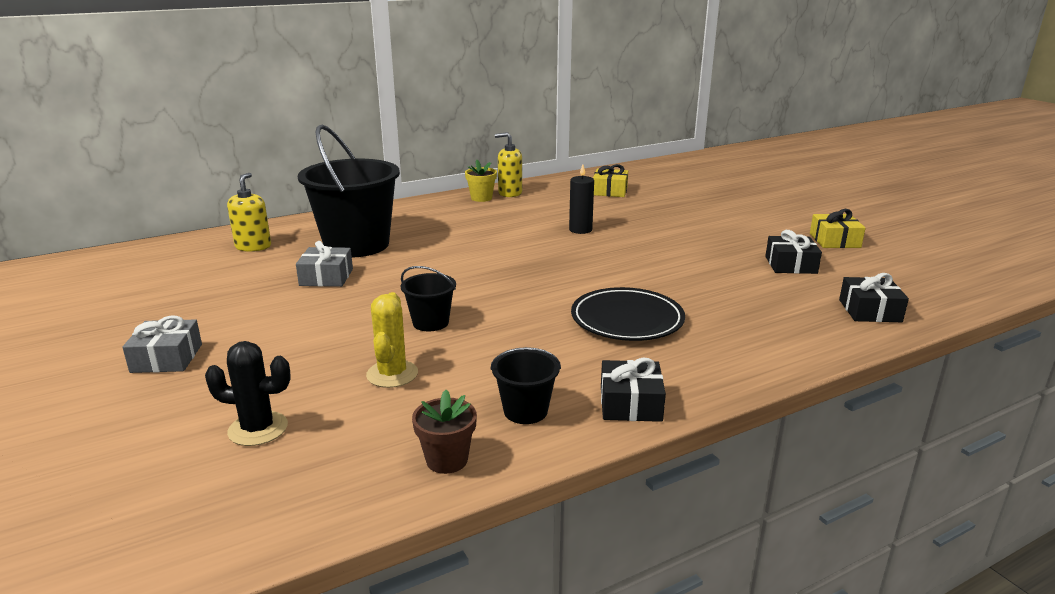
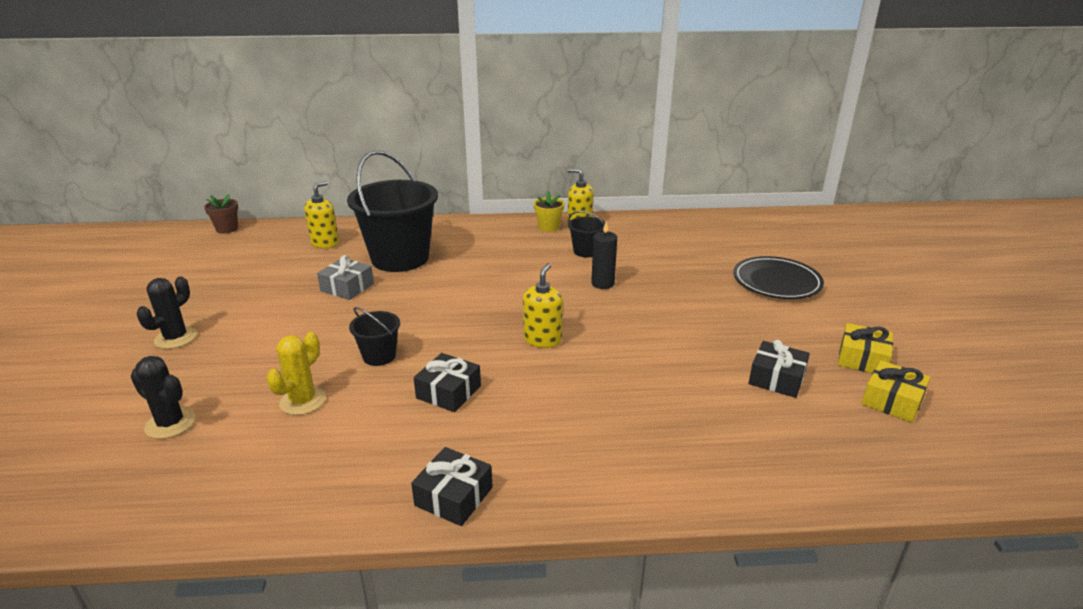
camera: 25 degrees right, 5 degrees up
grey gift [122,315,202,373] -> black cactus [137,276,197,349]
brown flower pot [412,390,477,474] -> brown flower pot moved to [204,194,238,234]
black bucket [490,347,561,424] -> black bucket moved to [568,211,606,258]
black plate [571,287,685,341] -> black plate moved to [733,256,824,299]
yellow gift [593,164,628,197] -> yellow gift moved to [861,360,930,423]
black gift [839,273,909,322] -> black gift moved to [414,353,481,412]
none -> yellow soap dispenser [523,263,563,348]

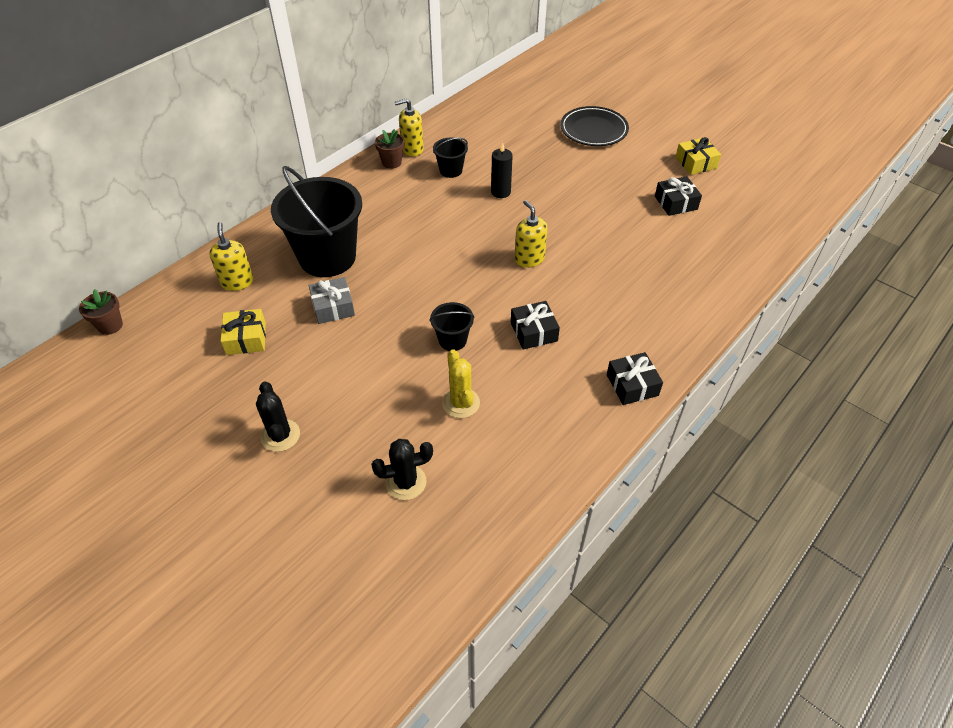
camera: 45 degrees left, 20 degrees up
yellow flower pot [534,191,564,232] -> brown flower pot [375,129,405,169]
yellow gift [861,360,930,423] -> yellow gift moved to [221,309,266,355]

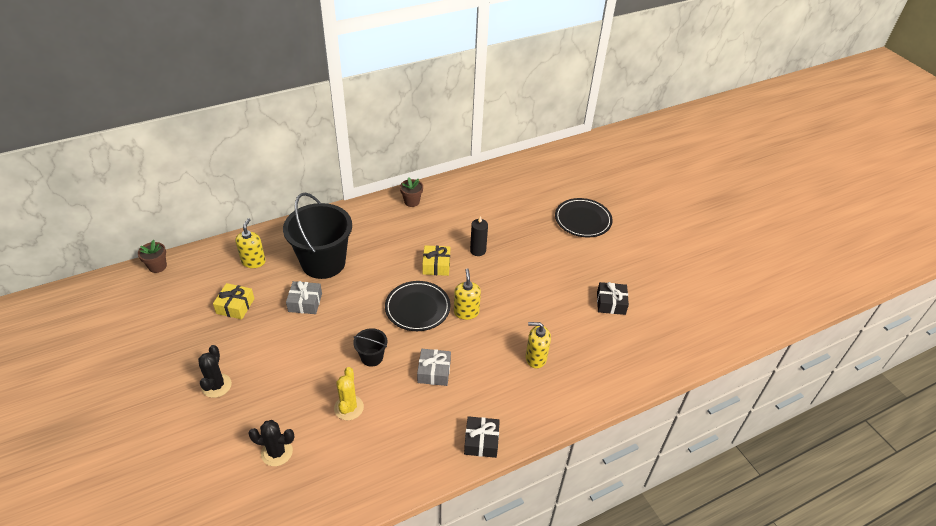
camera: 20 degrees right, 5 degrees down
yellow soap dispenser [395,98,424,157] -> yellow soap dispenser moved to [526,322,551,368]
black bucket [433,138,468,178] -> none
black gift [511,301,560,350] -> grey gift [417,349,451,386]
yellow gift [675,137,721,175] -> yellow gift moved to [422,245,450,276]
none -> black plate [385,281,450,331]

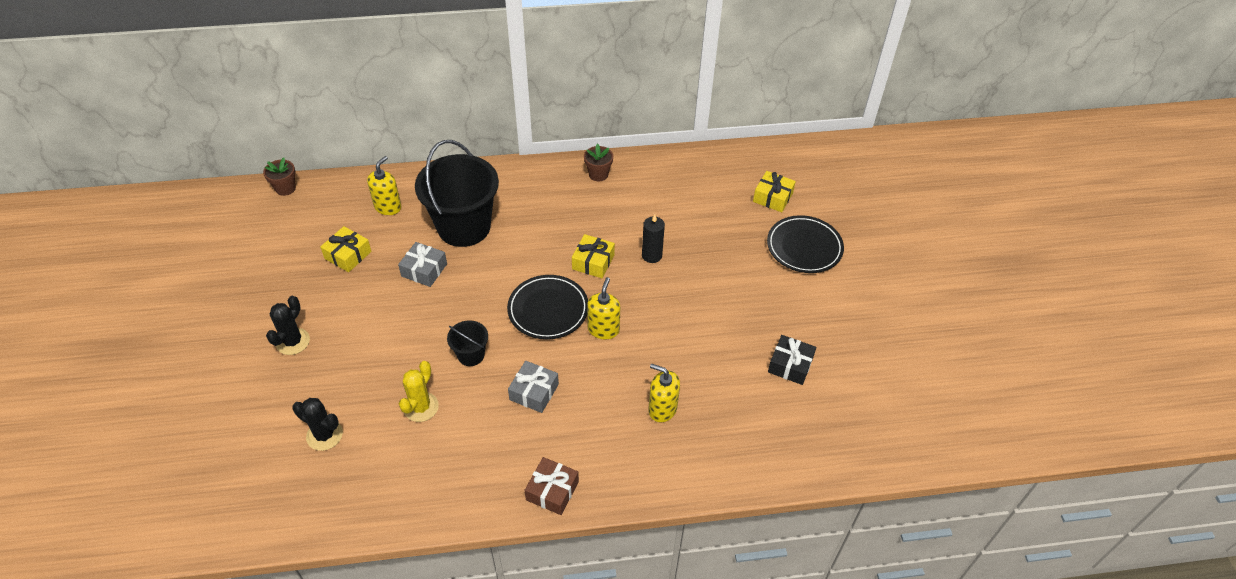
camera: 20 degrees right, 5 degrees up
black gift [464,416,500,458] -> brown gift [525,457,579,515]
none -> yellow gift [753,171,796,212]

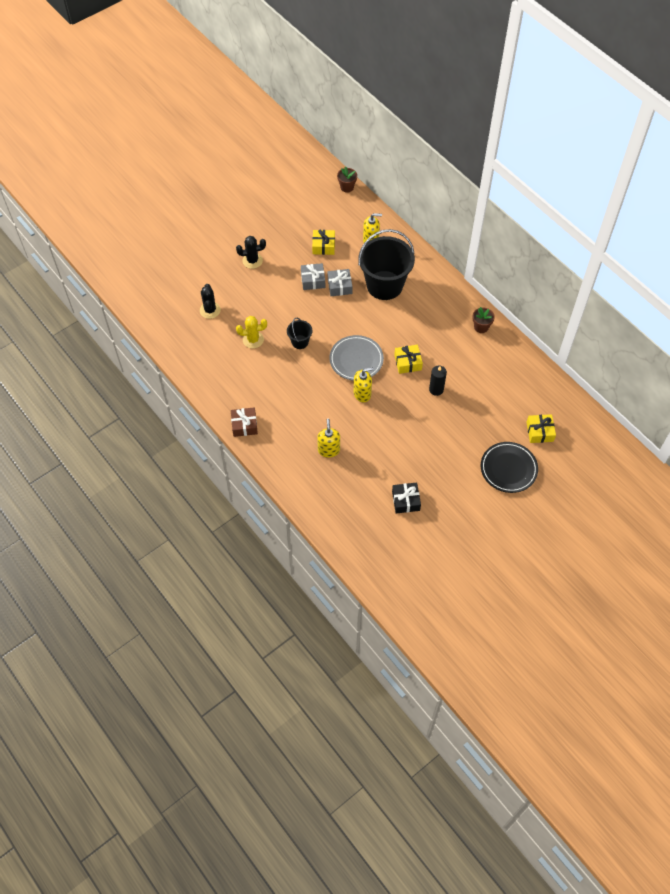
camera: 60 degrees right, 10 degrees up
black plate [507,275,588,340] -> grey plate [329,335,384,381]
grey gift [508,361,559,413] -> grey gift moved to [301,263,325,290]

